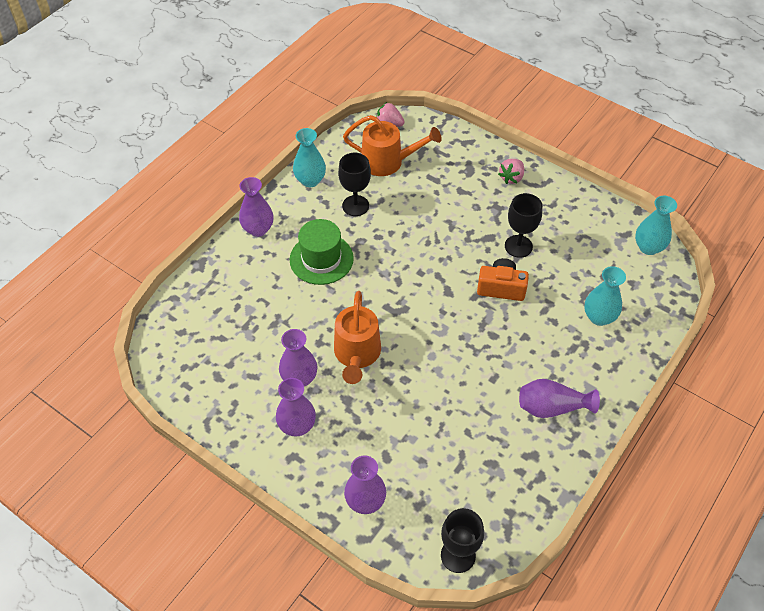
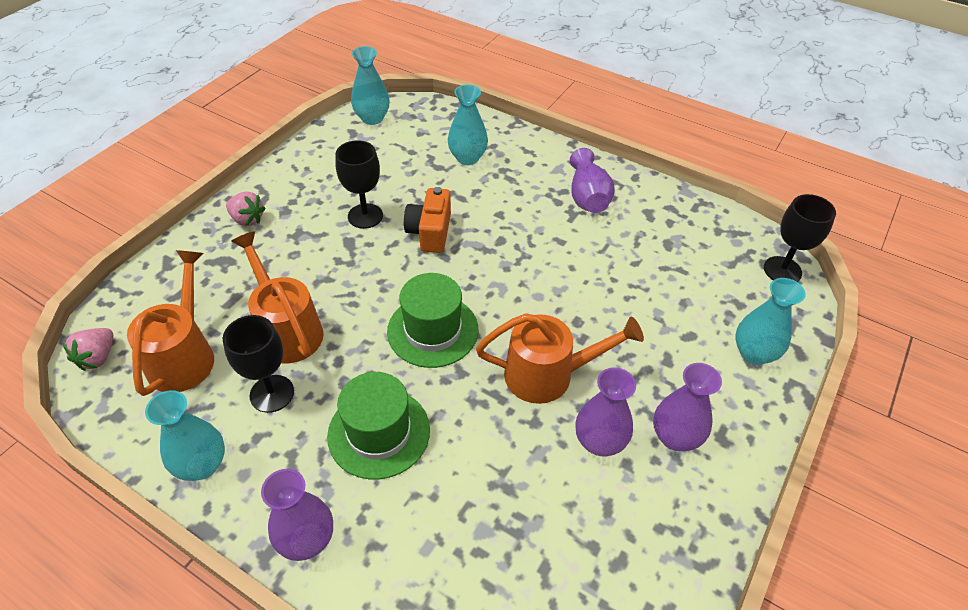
camera: 95 degrees left, 5 degrees down
purple vase [344,455,386,514] -> turquoise vase [735,278,806,365]
none -> orange watering can [231,231,324,363]
none -> green hat [387,273,478,368]

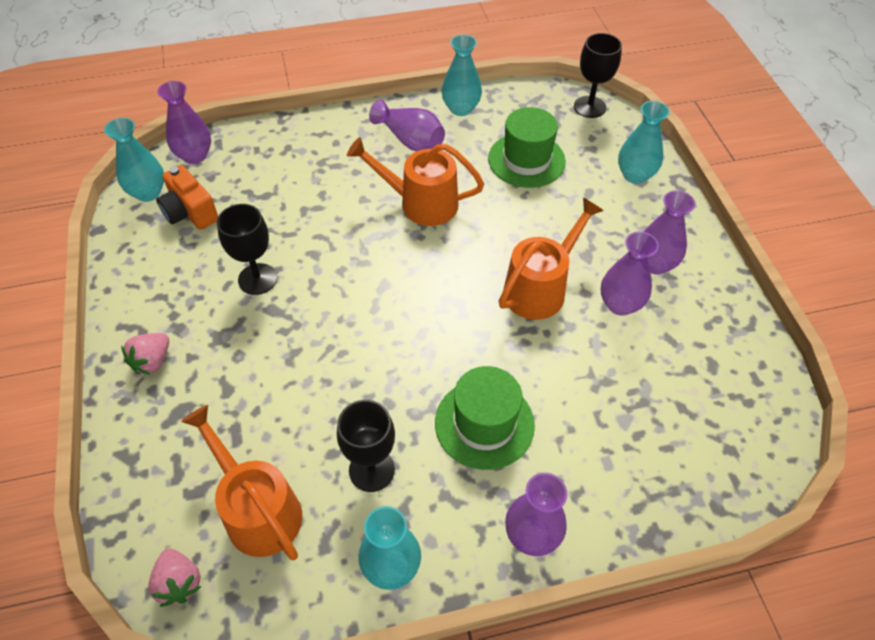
camera: 45 degrees left, 5 degrees up
pink strawberry [226,191,266,226] -> pink strawberry turned 135 degrees clockwise [121,333,169,375]
orange watering can [231,231,324,363] -> orange watering can moved to [347,137,484,226]
green hat [387,273,478,368] -> green hat moved to [488,107,566,188]
orange camera [404,187,451,253] -> orange camera moved to [156,165,218,230]
turquoise vase [448,84,488,165] -> turquoise vase moved to [442,34,482,116]
none -> purple vase [157,81,211,164]

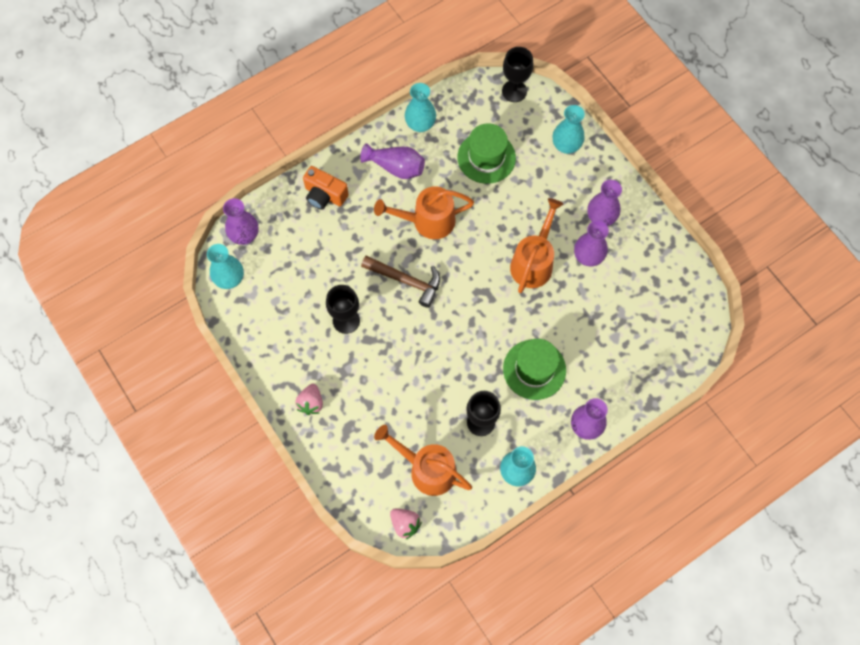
camera: 20 degrees left, 15 degrees up
orange camera [156,165,218,230] -> orange camera moved to [303,166,349,210]
none -> brown hammer [361,256,440,308]

